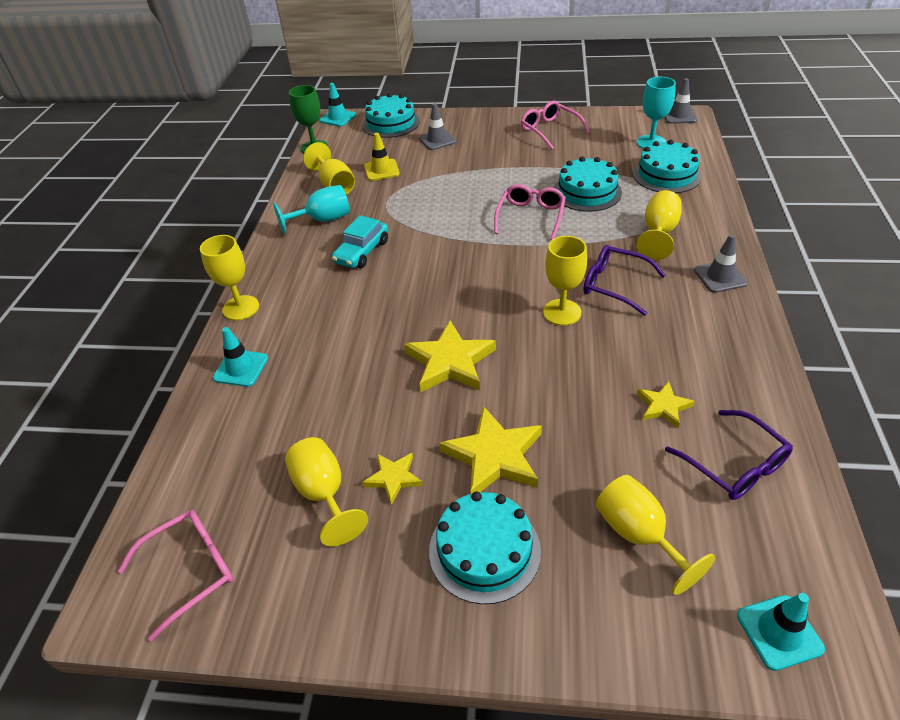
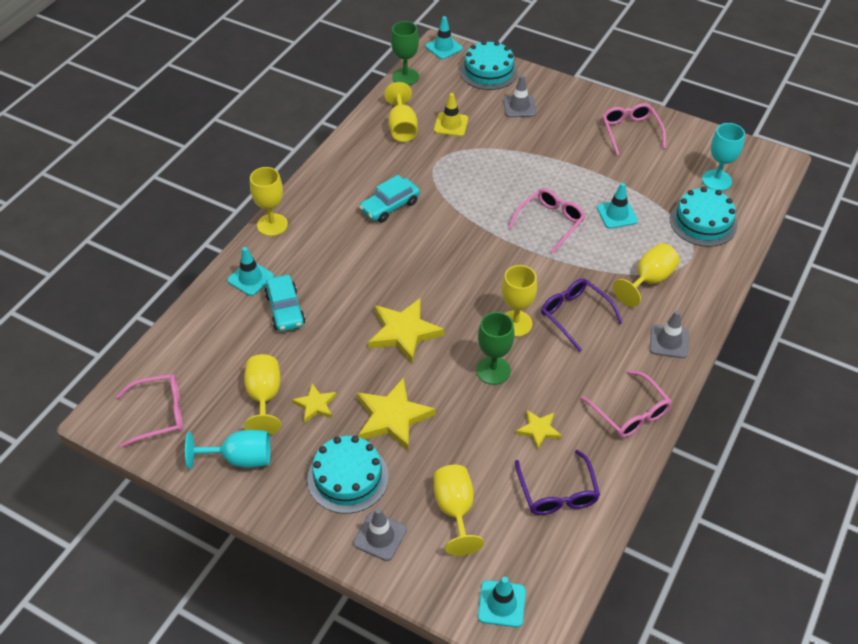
camera: 20 degrees right, 5 degrees up
turquoise goblet [273,185,350,235] -> turquoise goblet moved to [185,430,271,469]
turquoise cake [554,157,622,212] -> turquoise traffic cone [597,183,638,229]
grey traffic cone [664,78,698,124] -> grey traffic cone moved to [353,508,407,561]
none -> turquoise car [264,275,305,332]
none -> green goblet [476,312,515,385]
none -> pink glasses [581,370,672,438]

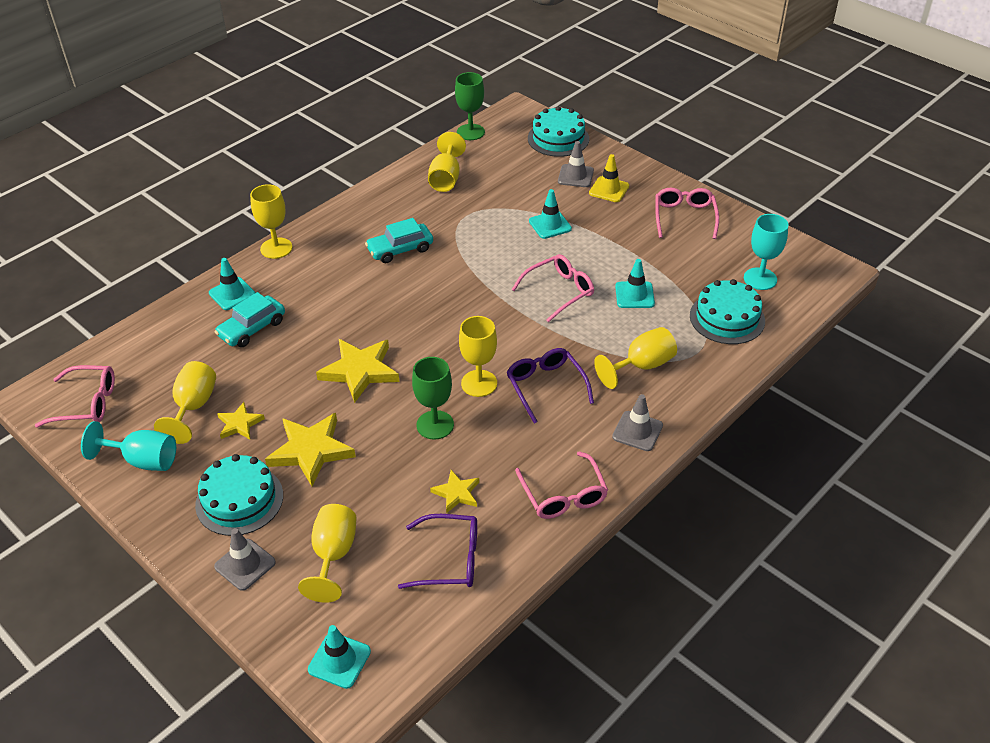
camera: 15 degrees right, 5 degrees down
turquoise car [264,275,305,332] -> turquoise car turned 45 degrees clockwise [215,292,285,347]
turquoise traffic cone [425,16,463,59] -> turquoise traffic cone moved to [529,189,572,239]
yellow traffic cone [434,93,468,136] -> yellow traffic cone moved to [589,154,629,202]
purple glasses [515,450,600,515] -> purple glasses turned 90 degrees counterclockwise [398,514,477,589]

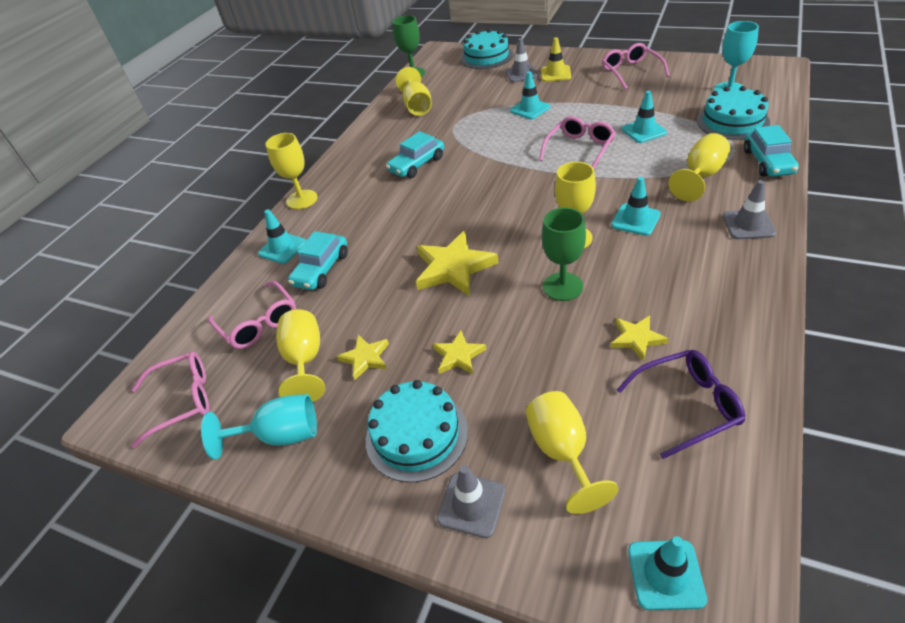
camera: 15 degrees left, 0 degrees up
yellow star [265,413,356,486] -> yellow star [433,330,487,374], size x0.55
purple glasses [506,348,594,424] -> turquoise traffic cone [611,177,661,236]
pink glasses [515,451,608,519] -> pink glasses moved to [208,281,296,349]
none -> turquoise car [744,125,799,177]

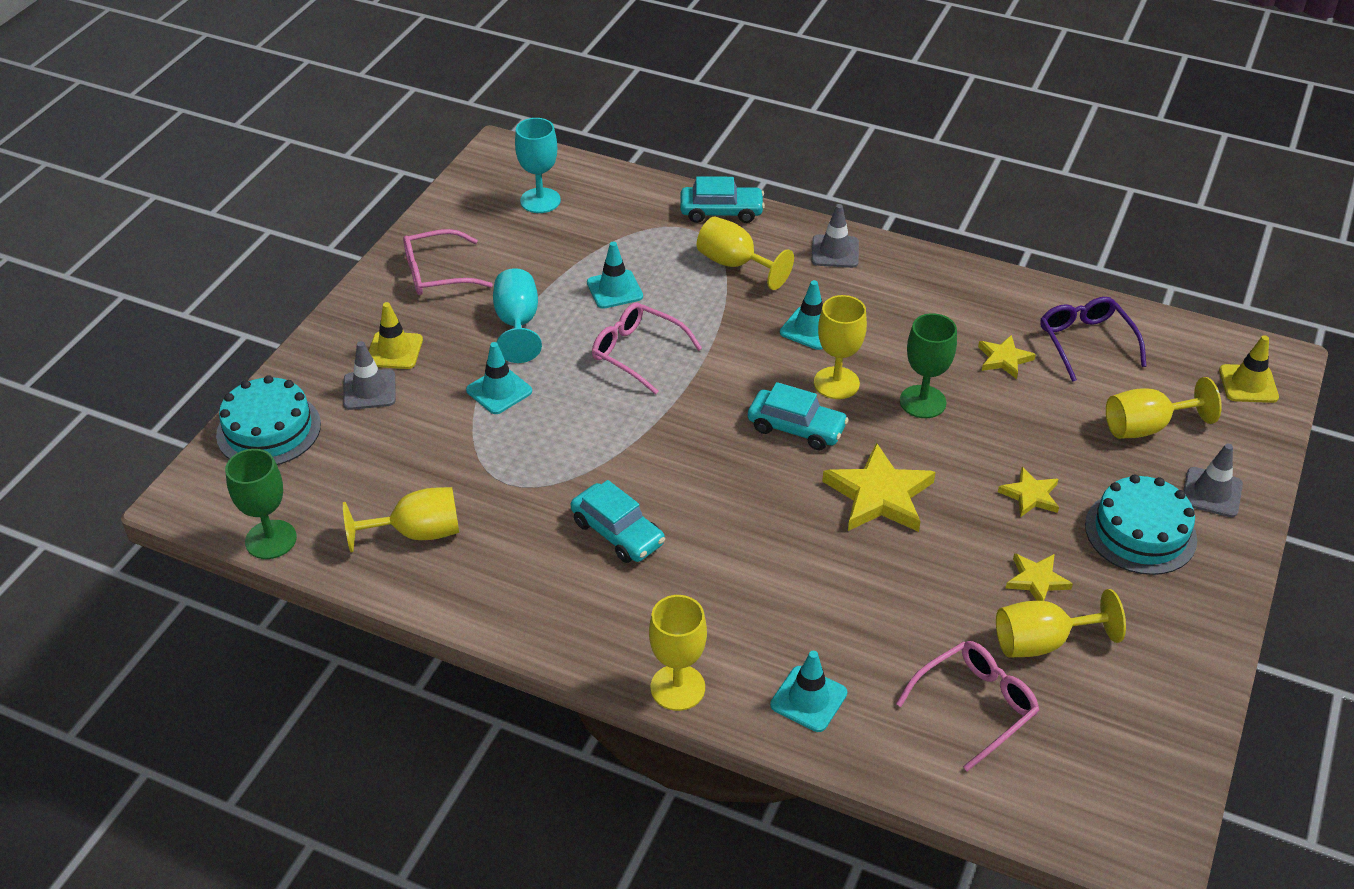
camera: 95 degrees left, 0 degrees up
pink glasses [131,351,209,448] -> none
turquoise goblet [201,394,317,460] -> turquoise goblet moved to [493,268,542,363]
turquoise car [288,231,348,290] -> turquoise car moved to [748,382,849,450]
turquoise traffic cone [628,536,707,610] -> yellow traffic cone [1219,335,1279,403]
turquoise cake [697,86,770,140] -> none

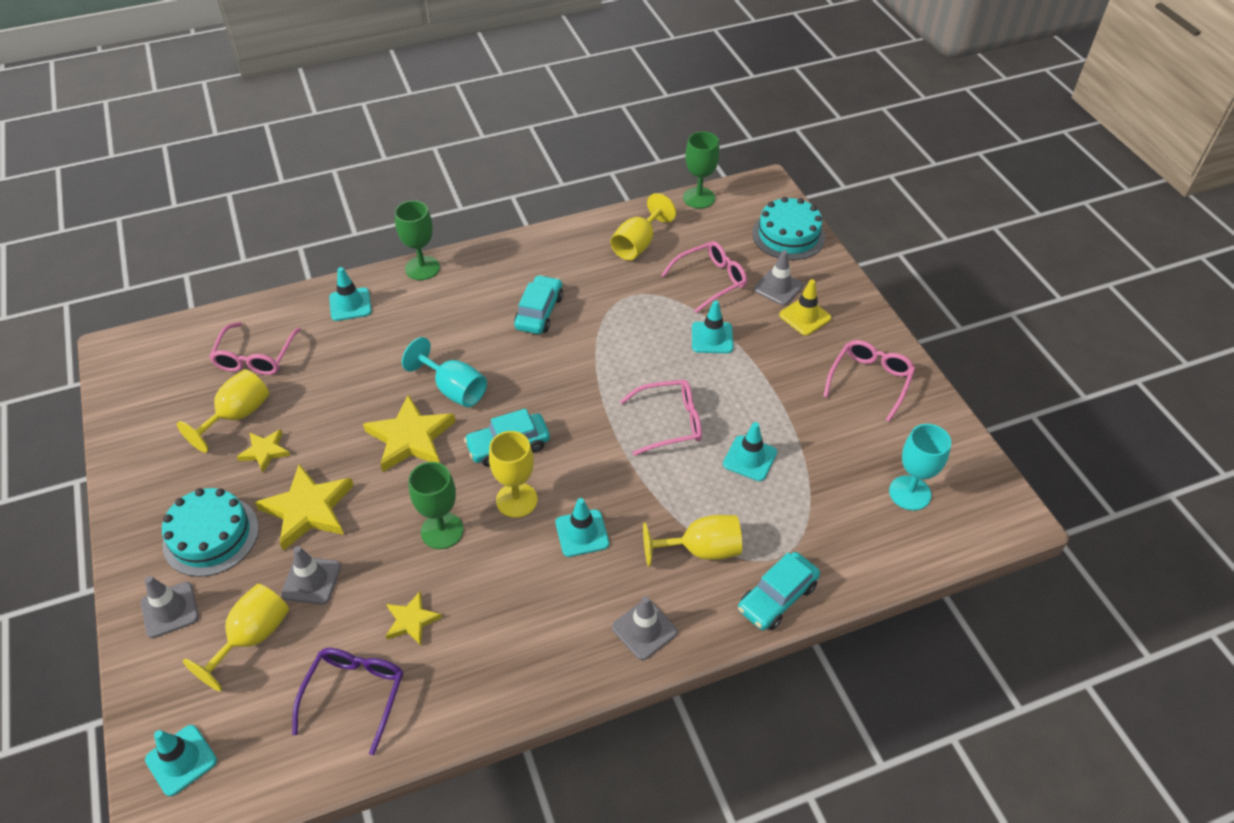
camera: 135 degrees right, 5 degrees up
turquoise goblet [493,268,542,363] -> turquoise goblet moved to [402,337,487,407]
turquoise car [571,480,665,563] -> turquoise car turned 105 degrees clockwise [514,275,563,334]
yellow goblet [649,595,707,711] -> green goblet [395,200,440,280]
yellow star [998,467,1059,517] -> yellow star [255,464,354,551], size x1.81
purple glasses [1040,297,1147,382] -> purple glasses turned 105 degrees counterclockwise [292,648,403,755]
yellow traffic cone [1219,335,1279,403] -> turquoise traffic cone [145,725,217,796]
none -> grey traffic cone [281,546,341,604]
none -> pink glasses [662,241,747,313]

